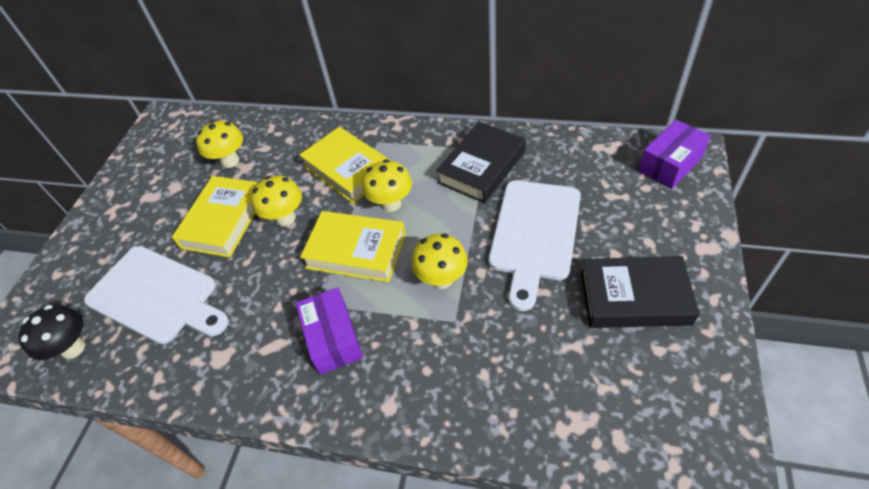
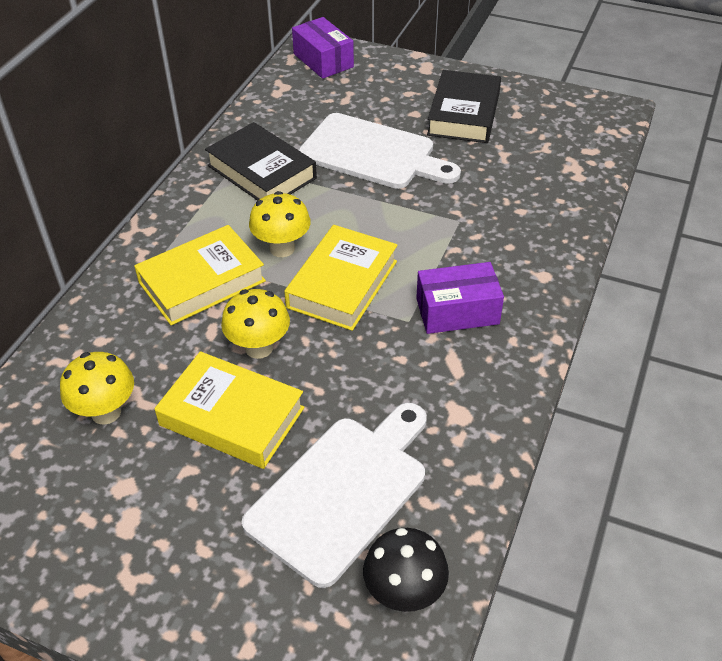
camera: 85 degrees left, 5 degrees down
yellow mushroom [411,234,468,289] -> none

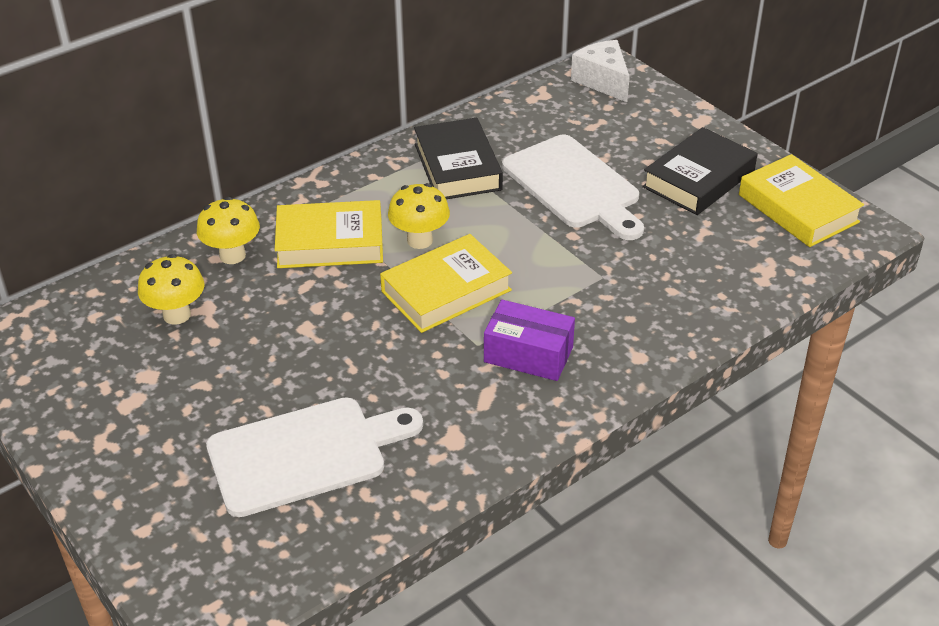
camera: 30 degrees right, 5 degrees down
yellow book [155,351,305,469] -> yellow book moved to [739,154,864,247]
yellow mushroom [221,289,290,359] -> yellow mushroom moved to [197,197,260,264]
purple box [292,17,354,79] -> white cheese [571,40,630,102]
black mushroom [363,528,449,612] -> none

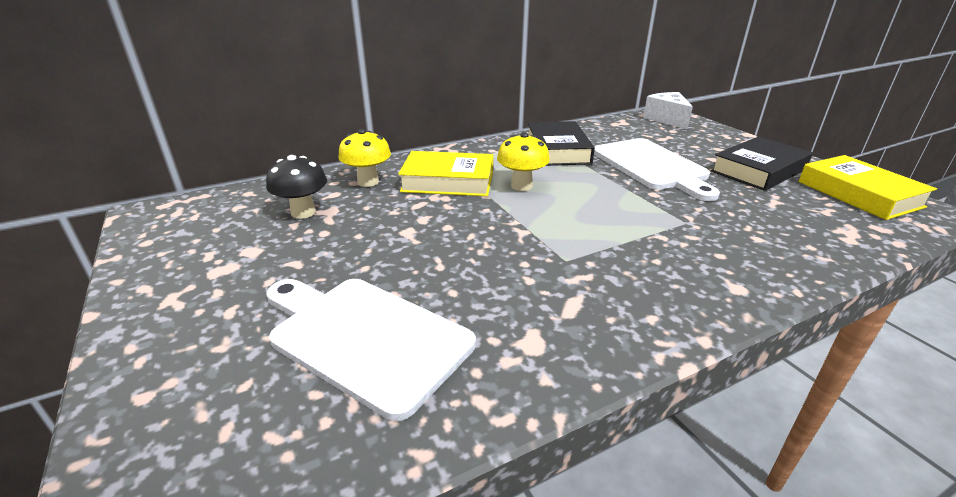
camera: 10 degrees right, 10 degrees down
yellow mushroom [138,254,204,325] -> black mushroom [266,155,327,219]
white cutting board [206,397,423,517] -> white cutting board turned 135 degrees counterclockwise [266,279,476,421]
yellow book [380,234,512,333] -> none
purple box [484,300,575,381] -> none

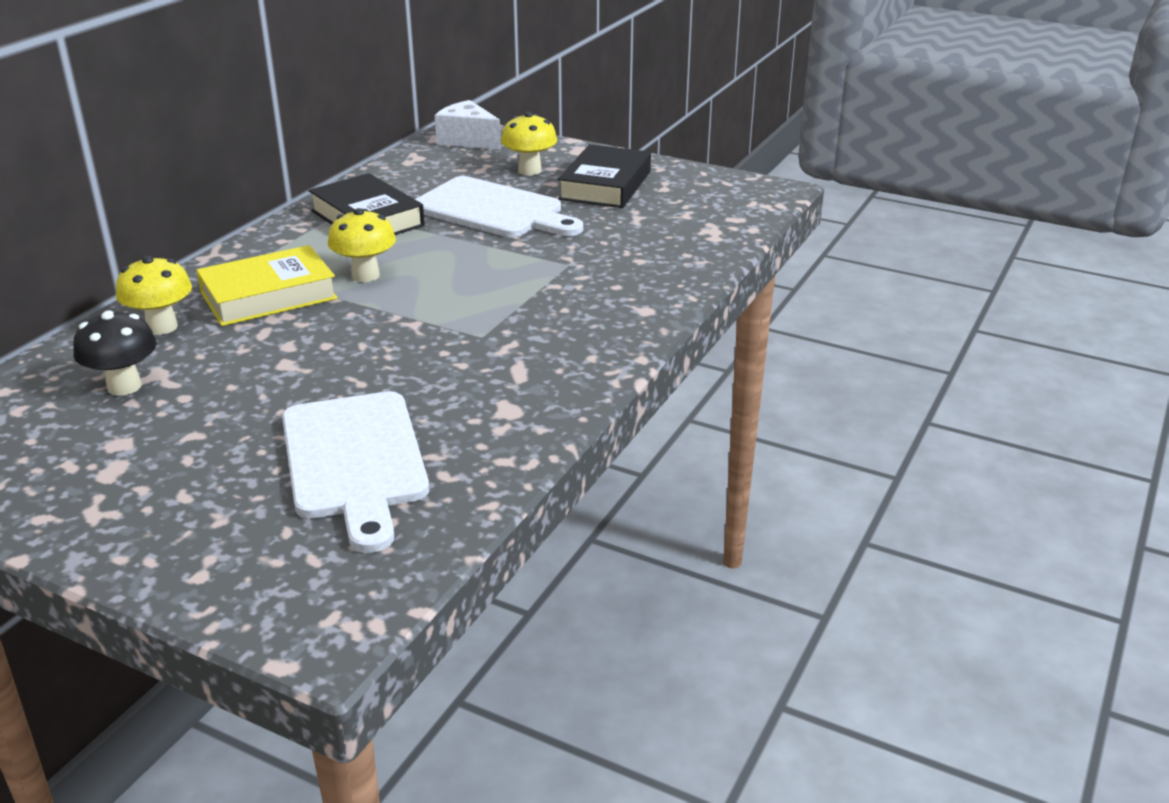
camera: 35 degrees left, 0 degrees up
white cutting board [266,279,476,421] -> white cutting board turned 105 degrees counterclockwise [282,391,429,553]
yellow book [798,155,937,220] -> none
none -> yellow mushroom [501,112,557,175]

